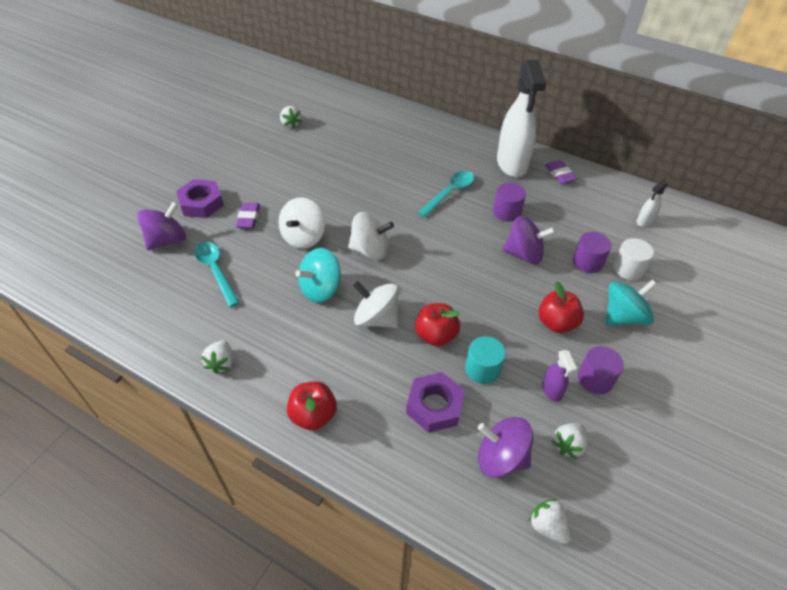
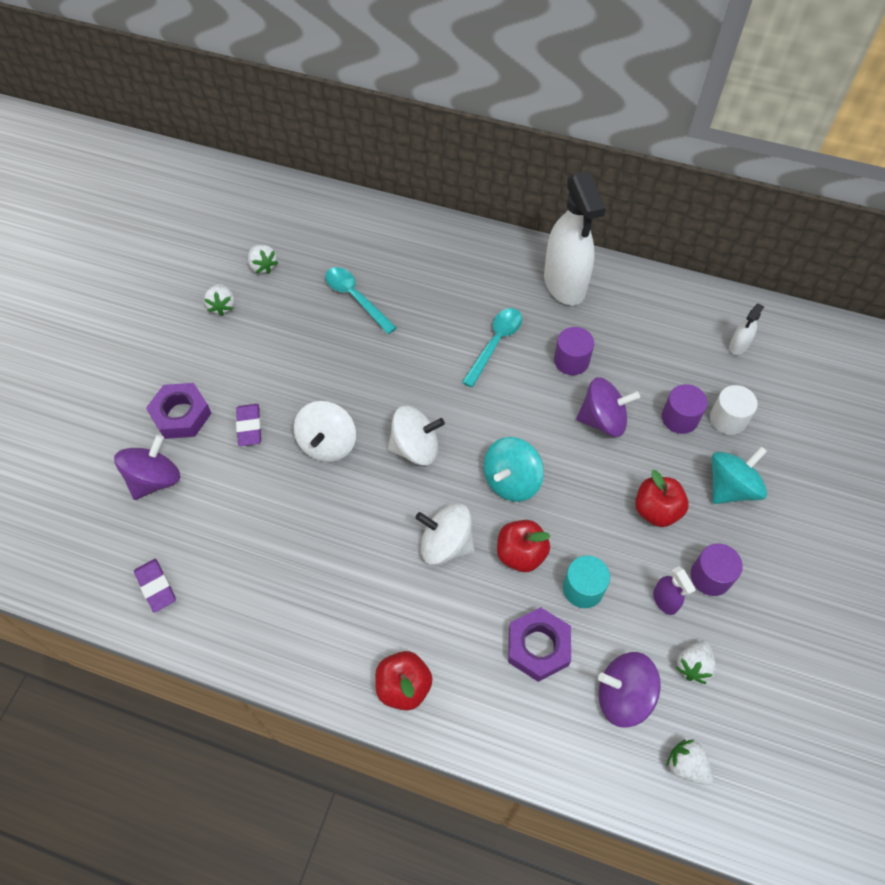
camera: 10 degrees left, 10 degrees up
turquoise spoon [194,242,240,307] -> turquoise spoon moved to [325,267,397,334]
white strawberry [201,340,233,374] -> white strawberry moved to [204,284,235,316]
turquoise spinning top [295,248,341,303] -> turquoise spinning top moved to [483,437,544,502]
purple eraser [545,160,578,184] -> purple eraser moved to [134,559,176,613]

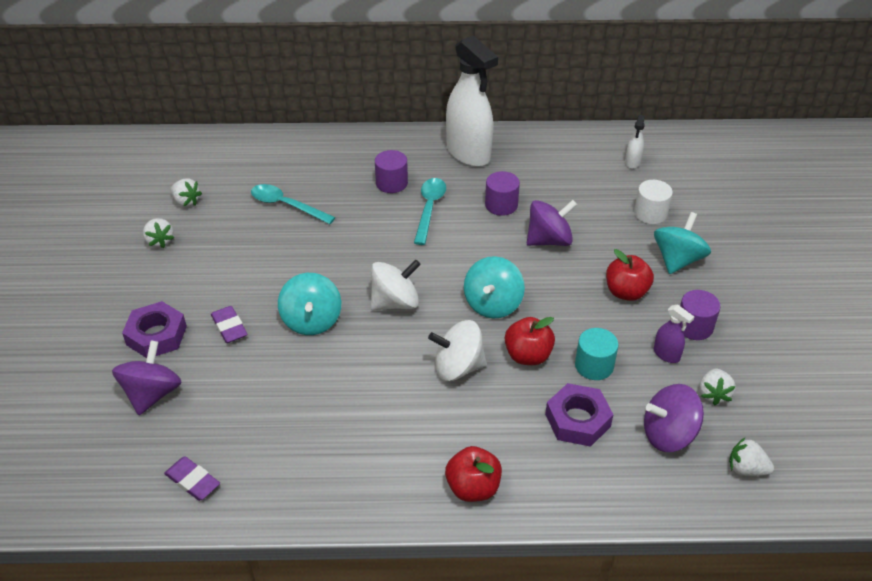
camera: 20 degrees left, 15 degrees down
white spinning top [294,401,356,462] -> turquoise spinning top [278,273,341,335]
purple cylinder [662,384,708,434] -> purple cylinder moved to [375,150,408,193]

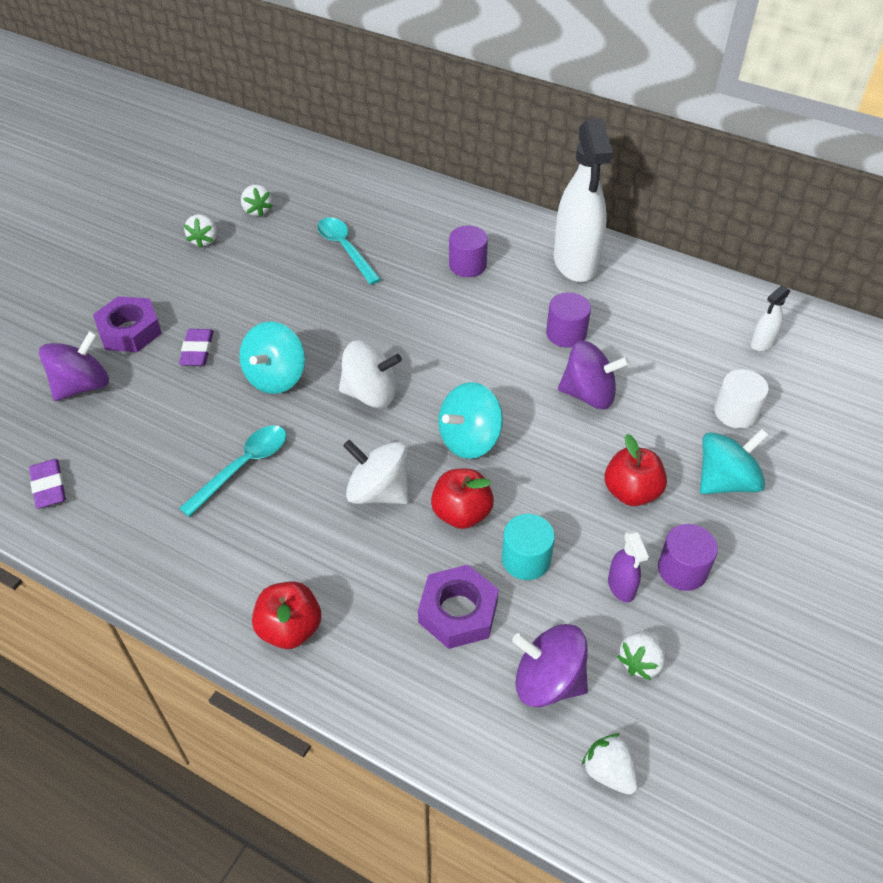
camera: 30 degrees right, 5 degrees up
turquoise spoon [414,178,446,245] -> turquoise spoon moved to [179,425,287,517]

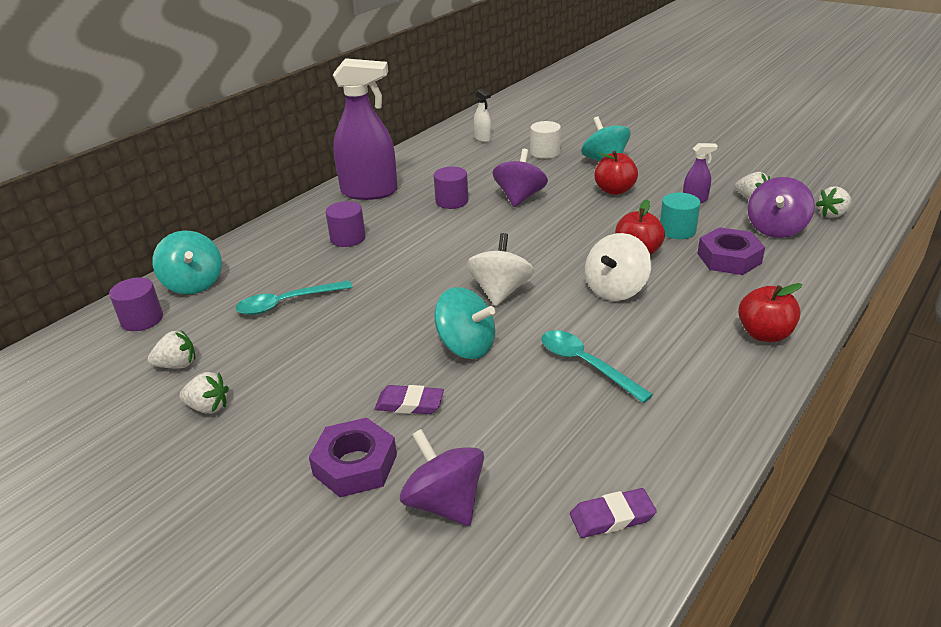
camera: 80 degrees left, 15 degrees down
turquoise spinning top [438,382,503,459] -> turquoise spinning top moved to [152,231,222,294]
white spray bottle [554,118,613,282] -> purple spray bottle [333,58,398,200]
purple cylinder [658,524,718,591] -> purple cylinder moved to [109,277,163,331]

